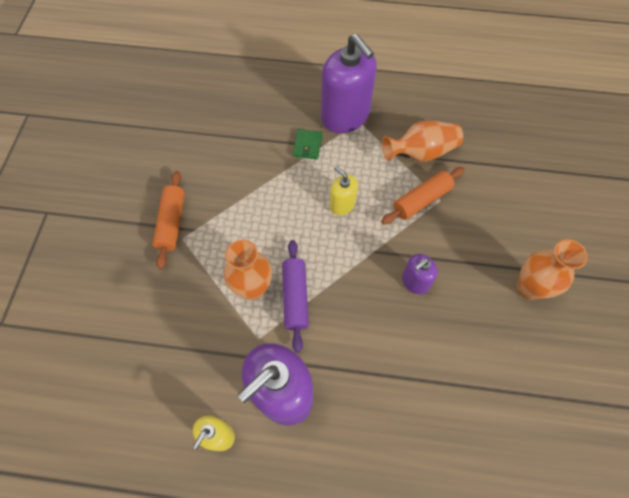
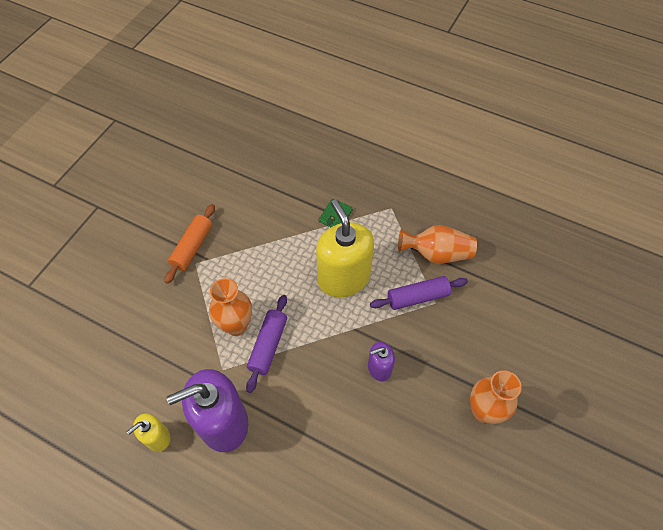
camera: 20 degrees right, 5 degrees down
purple soap dispenser [321,34,377,133] -> none
yellow soap dispenser [330,166,358,215] -> yellow soap dispenser [316,200,374,297], size x2.02
orange rolling pin [381,167,465,225] -> purple rolling pin [370,276,468,310]

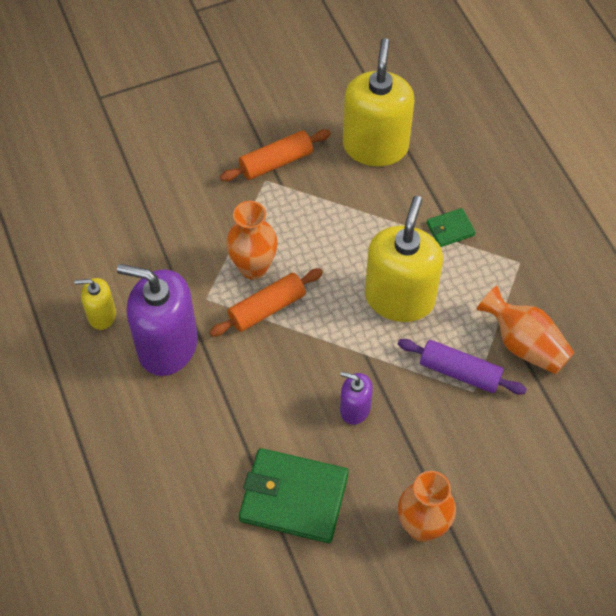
camera: 40 degrees right, 0 degrees up
purple rolling pin [246,295,287,393] -> orange rolling pin [209,269,323,337]
none -> green wallet [239,448,349,543]
none -> yellow soap dispenser [343,38,414,166]

